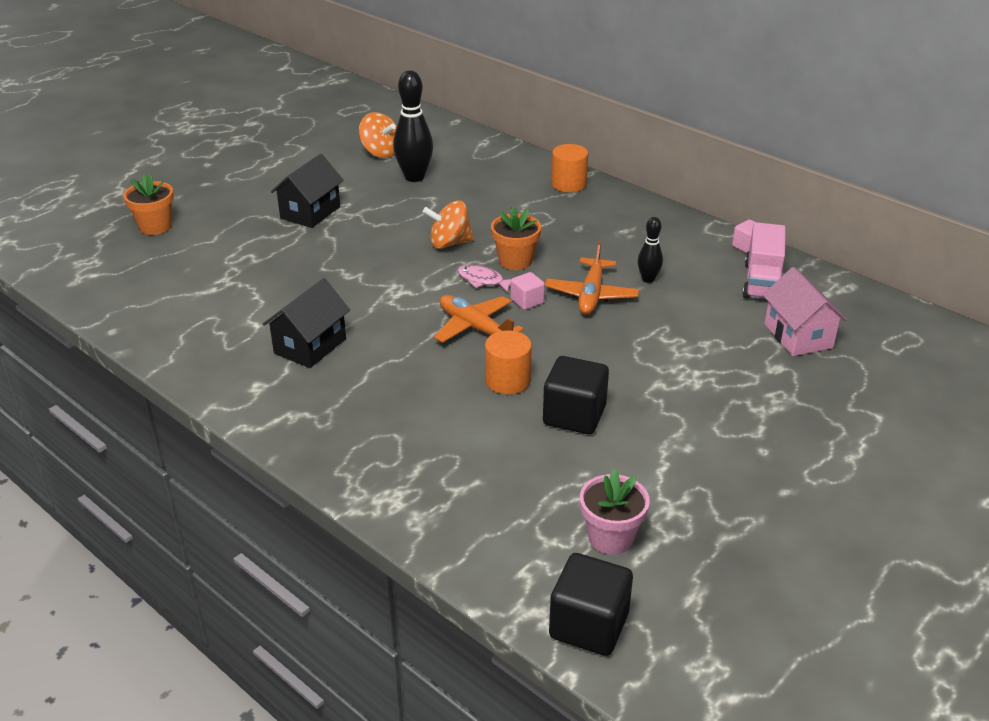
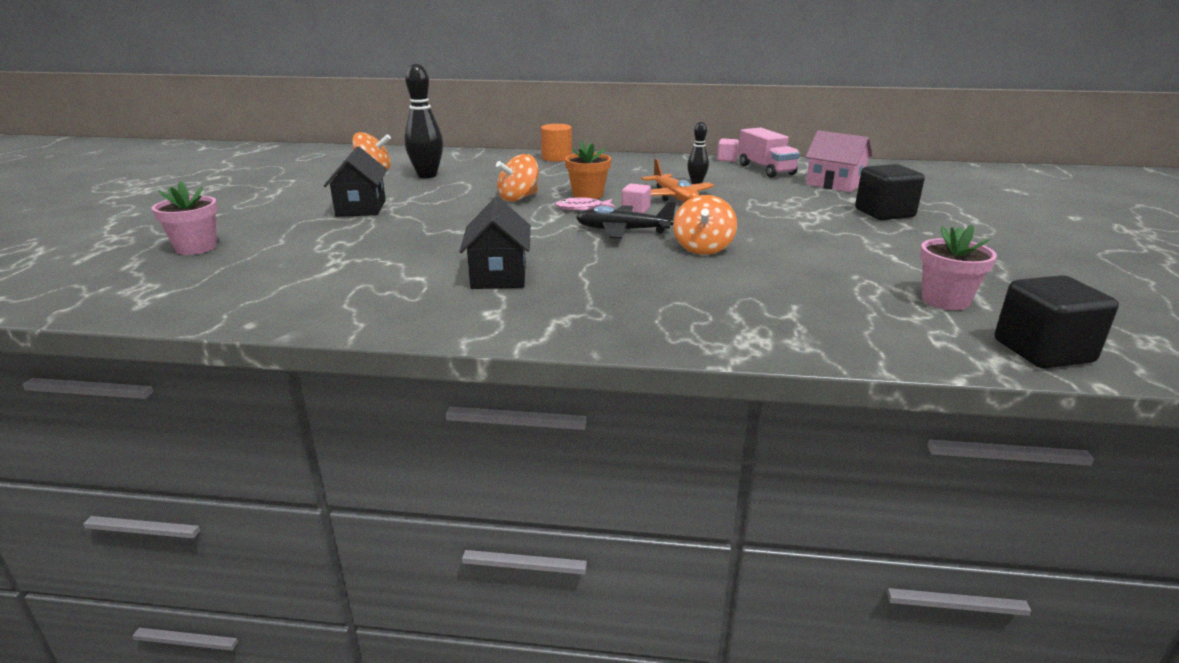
camera: 35 degrees left, 10 degrees down
orange flower pot [123,174,174,235] -> pink flower pot [152,182,218,255]
orange plane [434,295,524,343] -> black plane [576,201,676,238]
orange cylinder [485,330,532,395] -> orange spinning top [673,195,737,255]
black cube [543,356,609,434] -> black cube moved to [855,164,925,220]

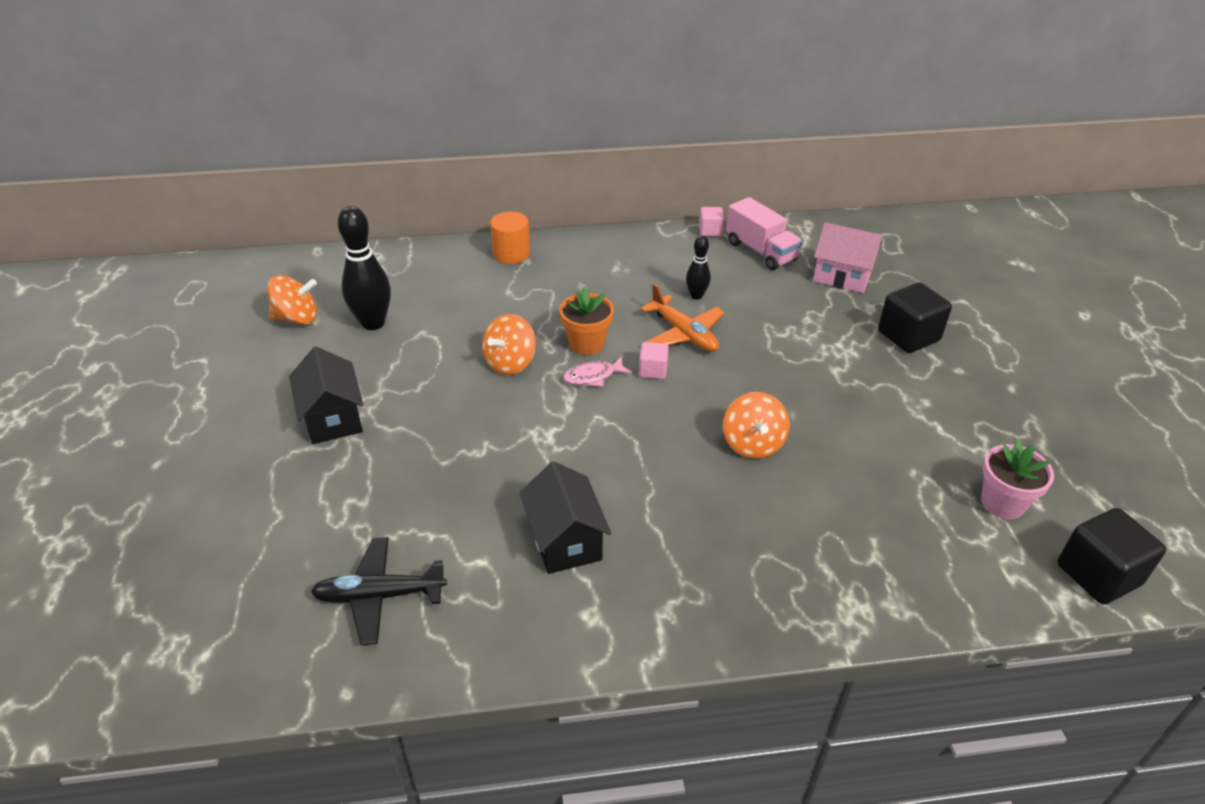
camera: 15 degrees left, 15 degrees up
pink flower pot [152,182,218,255] -> none
black plane [576,201,676,238] -> black plane moved to [311,537,447,645]

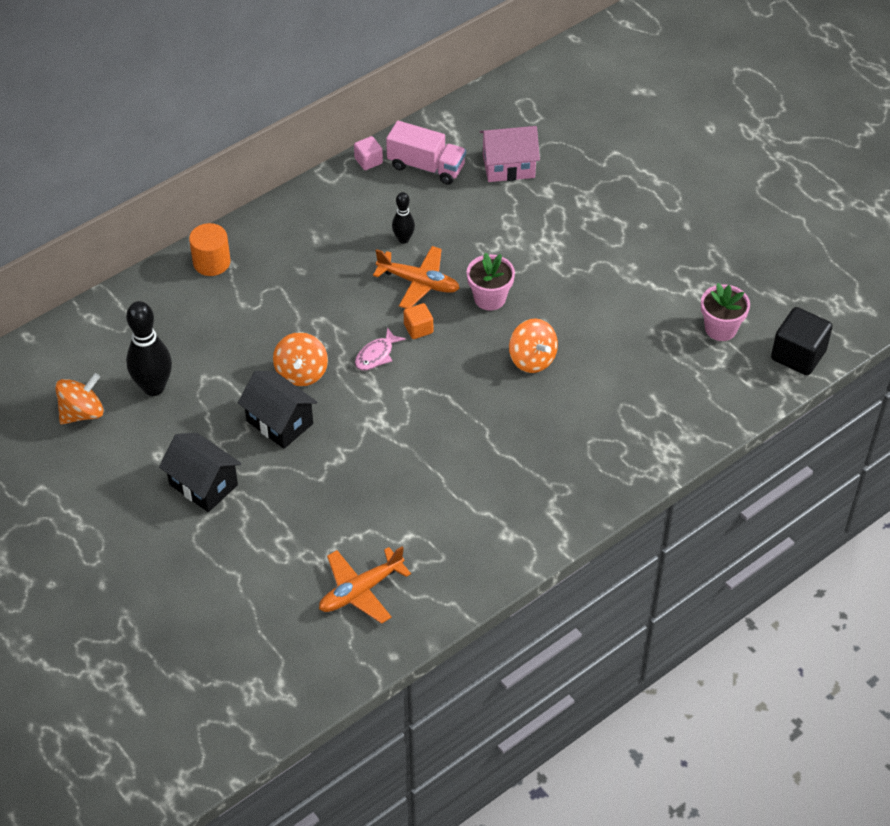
camera: 30 degrees left, 10 degrees up
black plane [311,537,447,645] -> orange plane [319,546,411,624]
black house [519,461,611,574] -> black house moved to [238,371,318,449]
orange flower pot [559,287,614,355] -> none
pink cube [639,342,669,379] -> orange cube [404,303,433,339]
black cube [878,282,952,353] -> none
none -> pink flower pot [467,252,515,311]

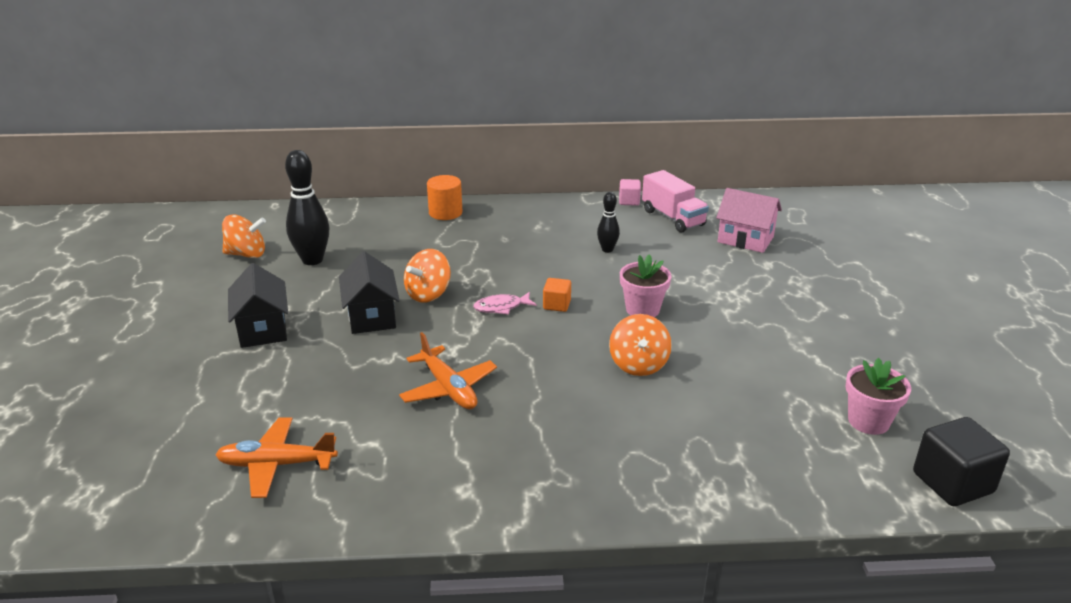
camera: 35 degrees right, 20 degrees down
orange plane [373,246,460,309] -> orange plane moved to [399,332,497,409]

